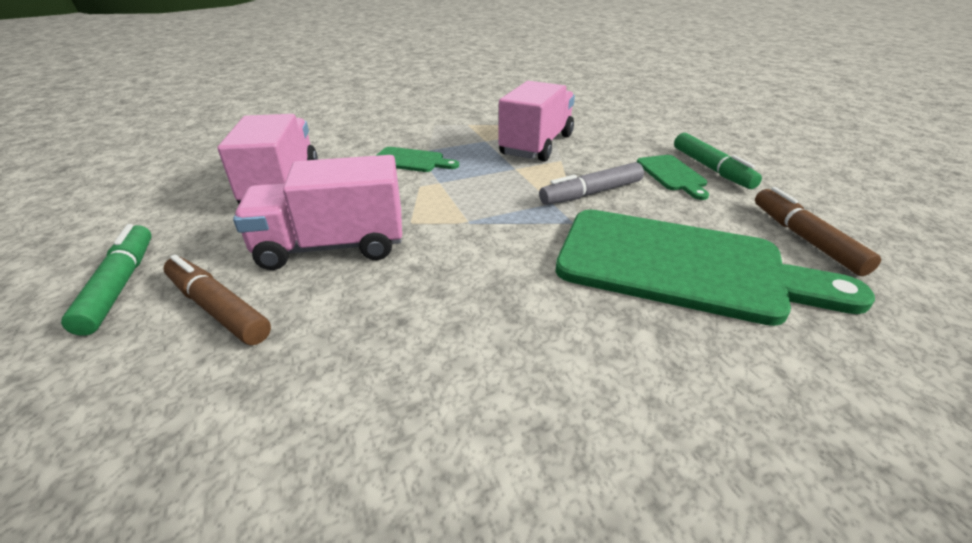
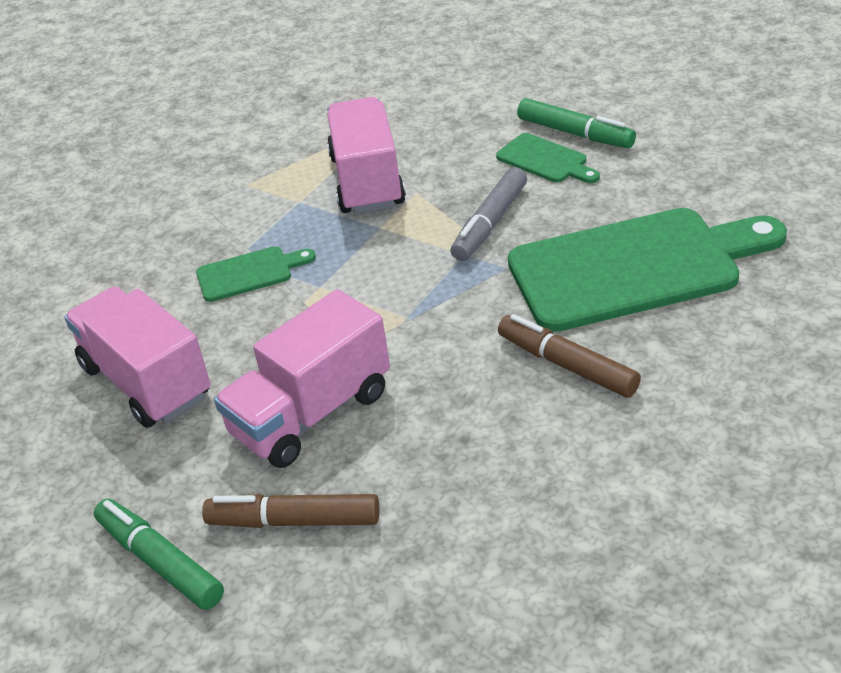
camera: 30 degrees left, 5 degrees up
brown marker [755,187,881,276] -> brown marker moved to [498,314,641,398]

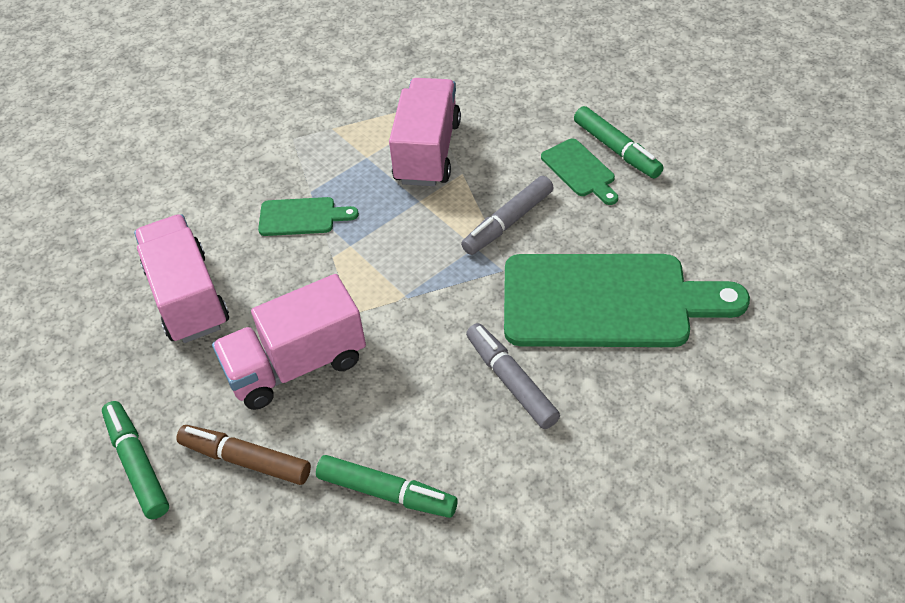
camera: 15 degrees right, 10 degrees up
brown marker [498,314,641,398] -> grey marker [466,323,560,429]
none -> green marker [316,455,458,518]

